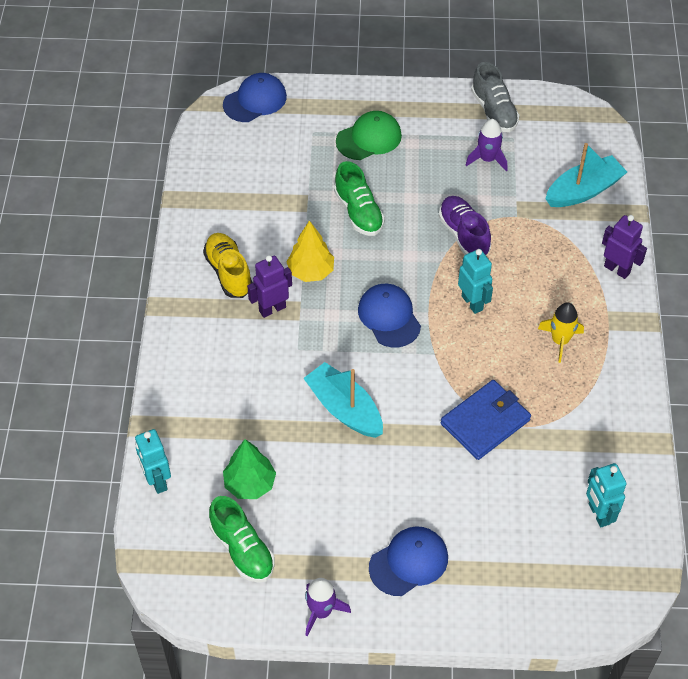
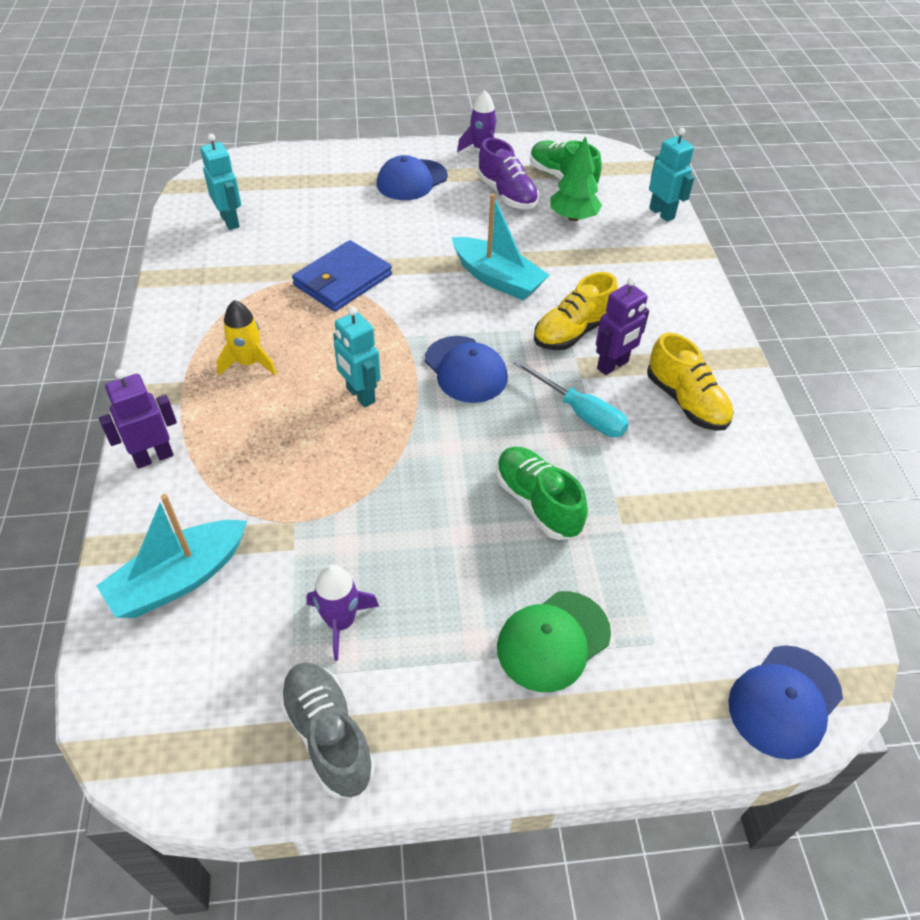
camera: 170 degrees right, 5 degrees down
yellow tree [287,220,334,282] -> turquoise screwdriver [513,359,629,437]
purple shoe [439,196,491,255] -> purple shoe moved to [477,138,539,209]
purple robot [602,215,647,279] -> purple robot turned 120 degrees clockwise [99,369,177,469]
none -> yellow shoe [534,272,618,350]

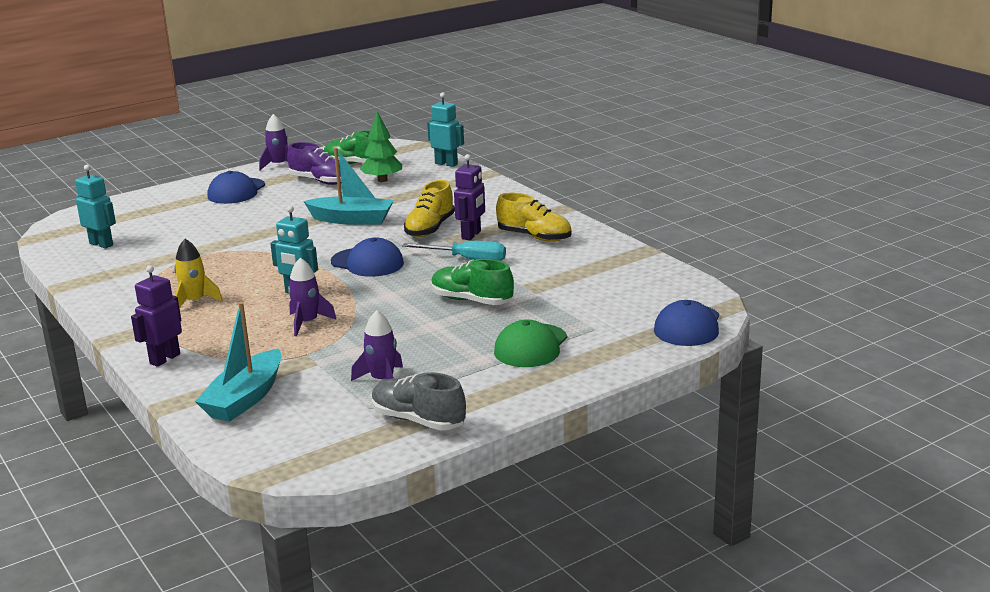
camera: 25 degrees left, 25 degrees down
blue wallet [292,240,392,312] -> none
none -> purple rocket [288,258,337,336]

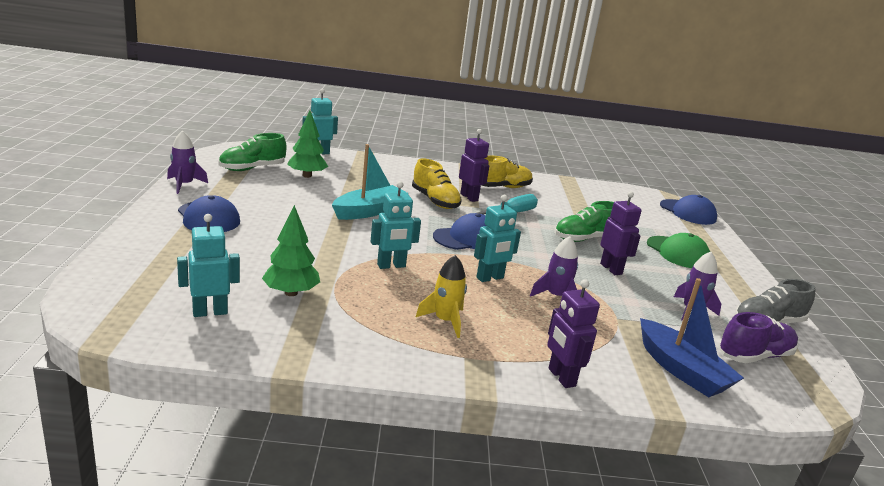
camera: 60 degrees left, 0 degrees up
turquoise boat [195,302,282,422] -> blue boat [640,278,744,397]
purple shoe [287,142,341,185] -> purple shoe moved to [718,312,798,363]
none -> green tree [262,205,320,296]
none -> turquoise robot [371,181,421,269]
none -> purple robot [600,191,642,275]

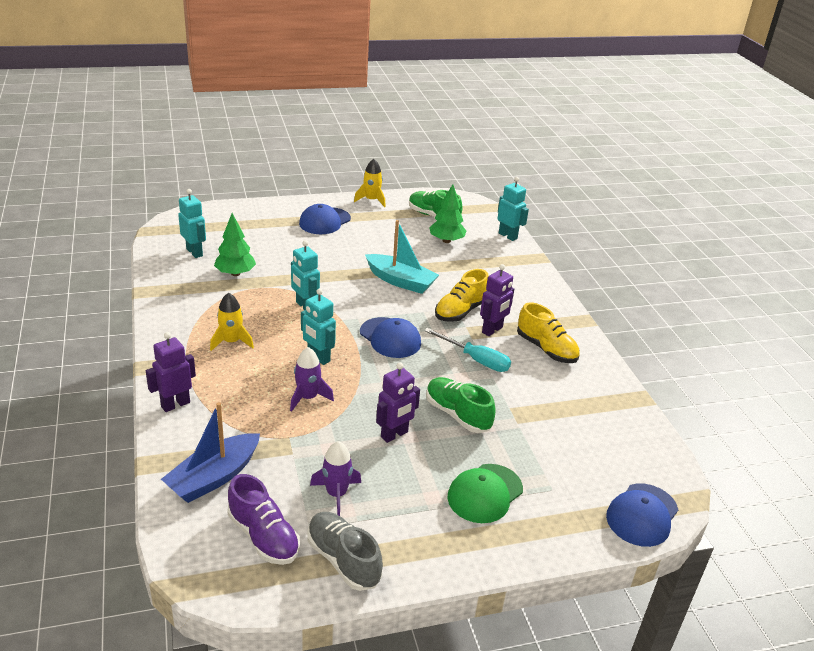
camera: 75 degrees right, 10 degrees up
purple rocket [167,130,208,194] -> yellow rocket [354,159,386,207]

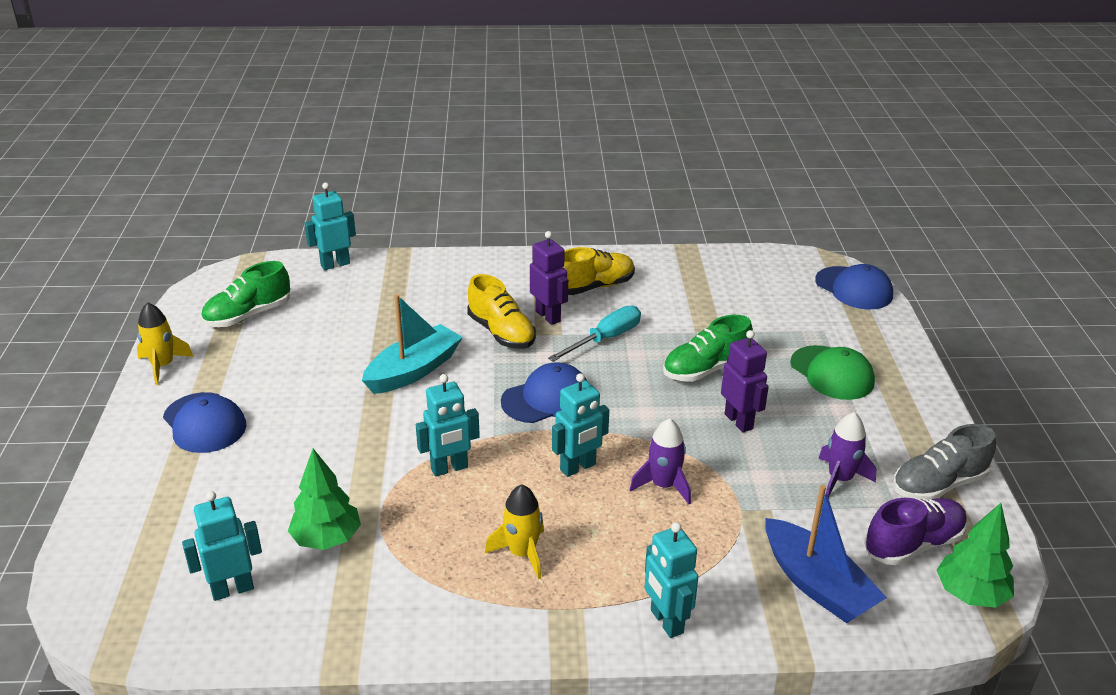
camera: 75 degrees left, 0 degrees up
purple robot [146,332,196,412] -> turquoise robot [645,522,698,638]
green tree [429,184,467,243] -> green tree moved to [937,503,1014,608]

